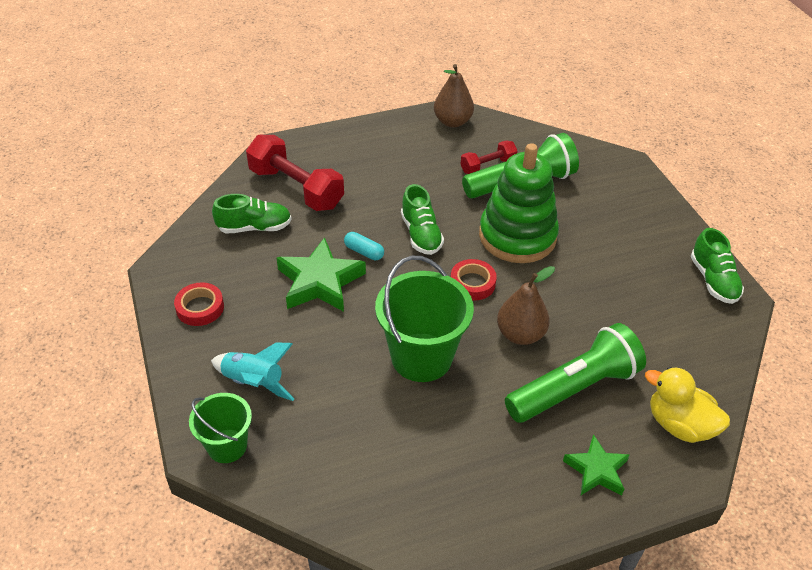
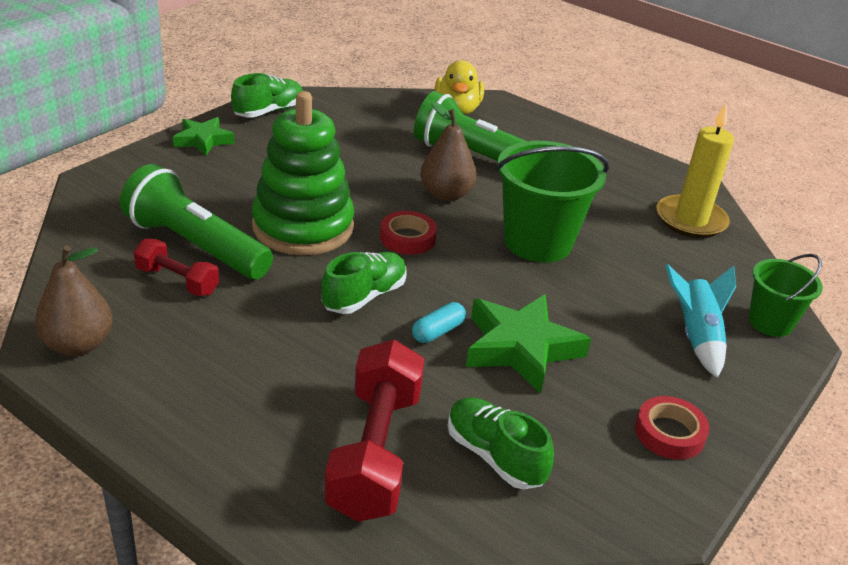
camera: 125 degrees left, 10 degrees down
turquoise capsule [344,232,384,260] -> turquoise capsule turned 45 degrees clockwise [412,302,466,343]
green star [563,434,630,495] -> green star moved to [173,117,234,156]
none -> yellow candle [657,104,734,238]

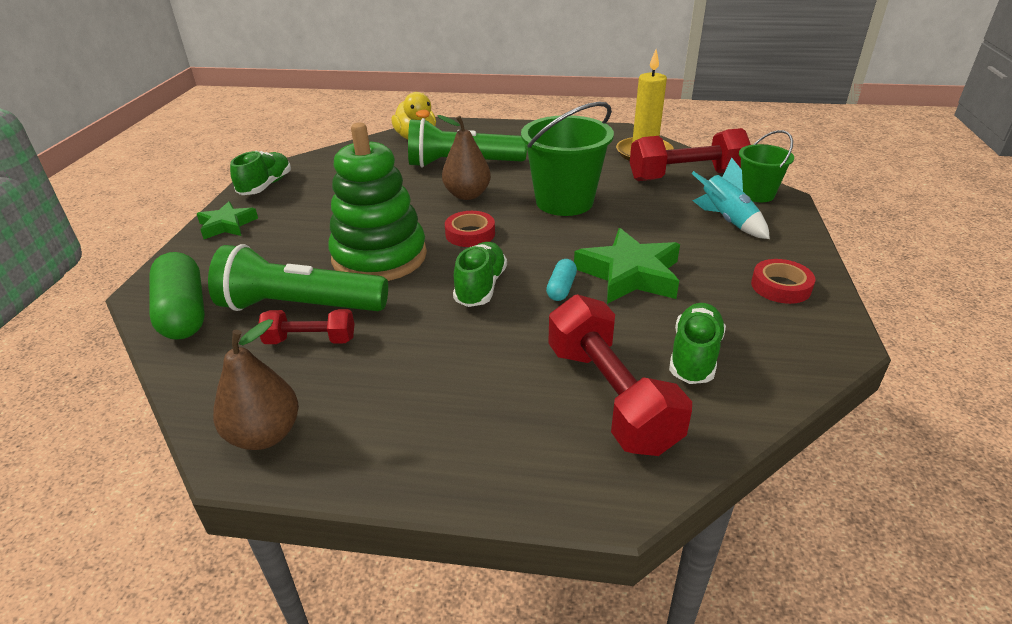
camera: 25 degrees left, 0 degrees up
green shoe [448,397,554,489] -> green shoe turned 90 degrees clockwise [669,303,726,384]
none -> green capsule [149,252,205,340]
none -> red dumbbell [630,128,751,181]

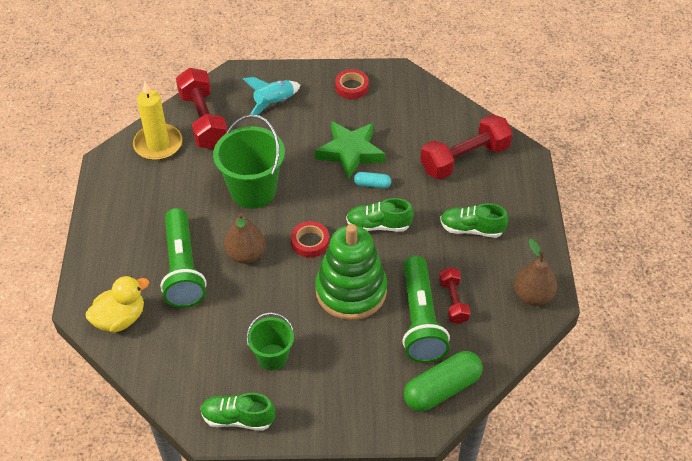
camera: 100 degrees left, 15 degrees up
green star [197,201,258,239] -> none
green shoe [669,303,726,384] -> green shoe moved to [440,203,508,238]
green bucket [739,130,794,202] -> green bucket moved to [246,312,294,370]

